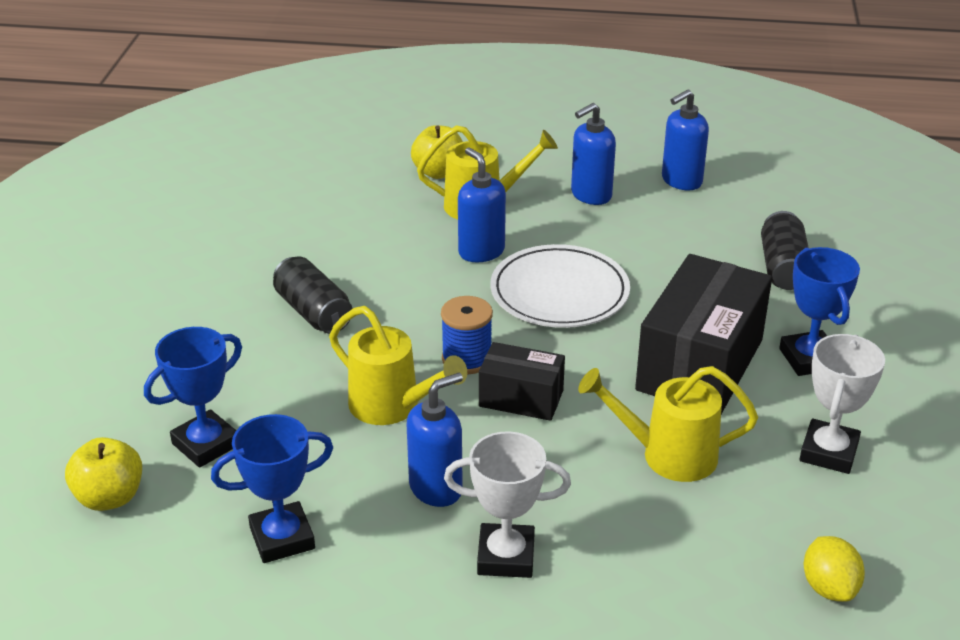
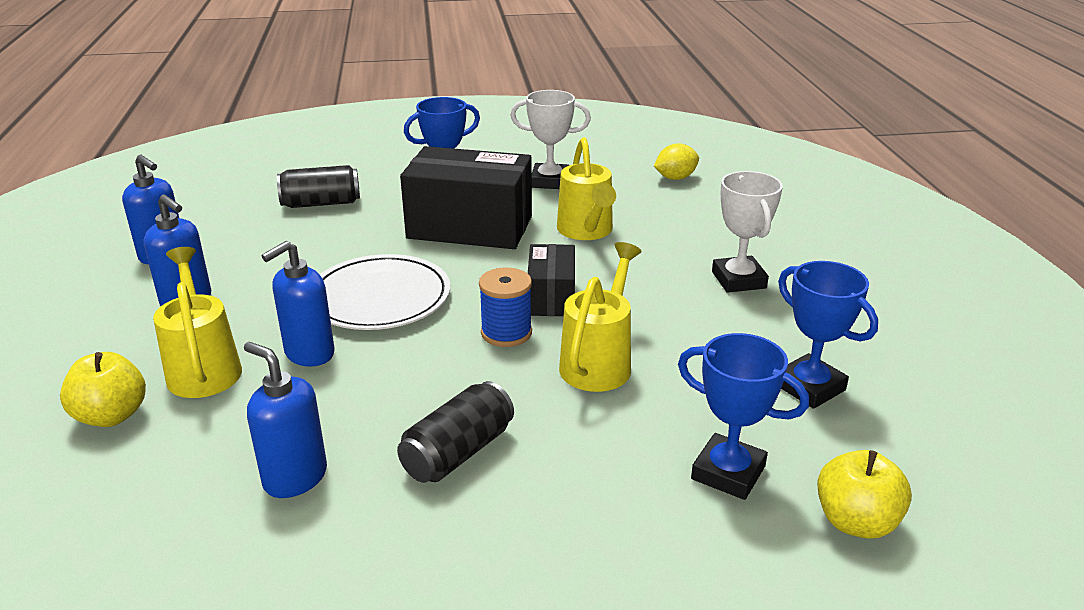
camera: 105 degrees left, 5 degrees down
blue soap dispenser [407,373,463,507] -> blue soap dispenser moved to [244,342,327,498]

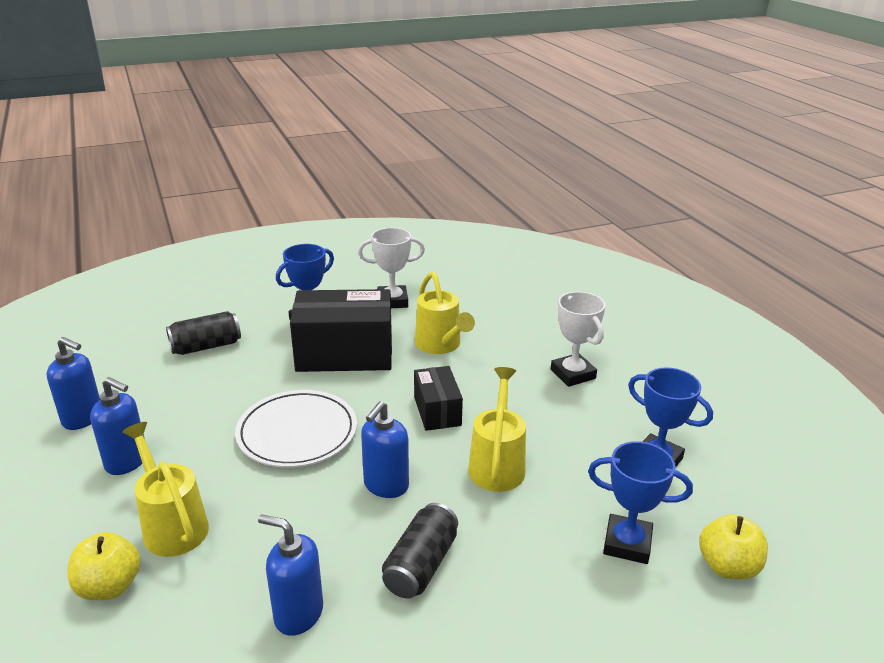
camera: 15 degrees left, 0 degrees up
blue soap dispenser [262,241,335,367] -> blue soap dispenser moved to [361,401,409,498]
blue spool [479,268,532,347] -> none
yellow lemon [654,143,699,180] -> none

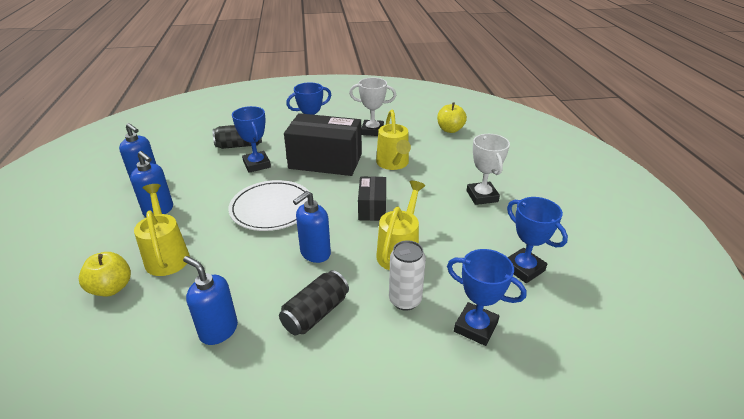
camera: 15 degrees right, 5 degrees up
yellow apple [699,514,768,580] -> yellow apple moved to [437,102,467,133]
none -> blue trophy [232,106,271,173]
none -> white can [389,240,426,311]

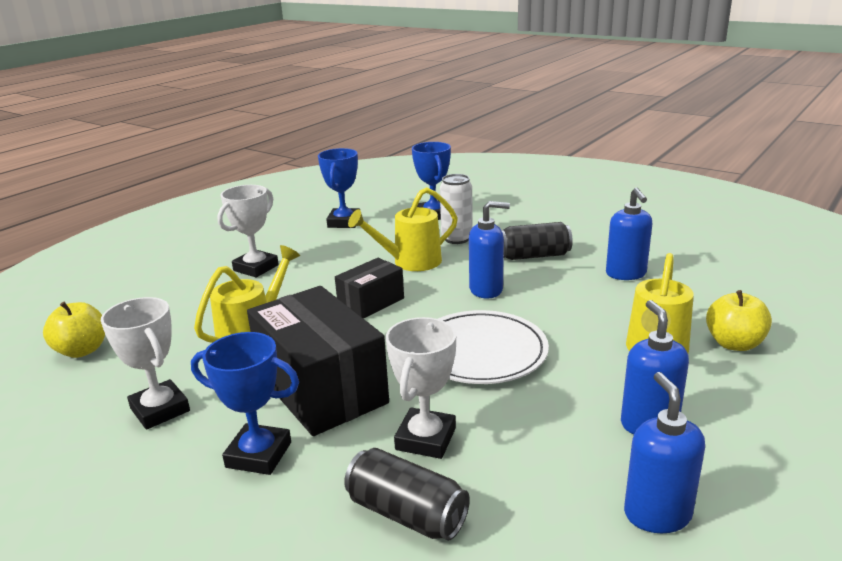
camera: 135 degrees left, 10 degrees down
blue trophy [232,106,271,173] -> white trophy [386,317,456,459]

